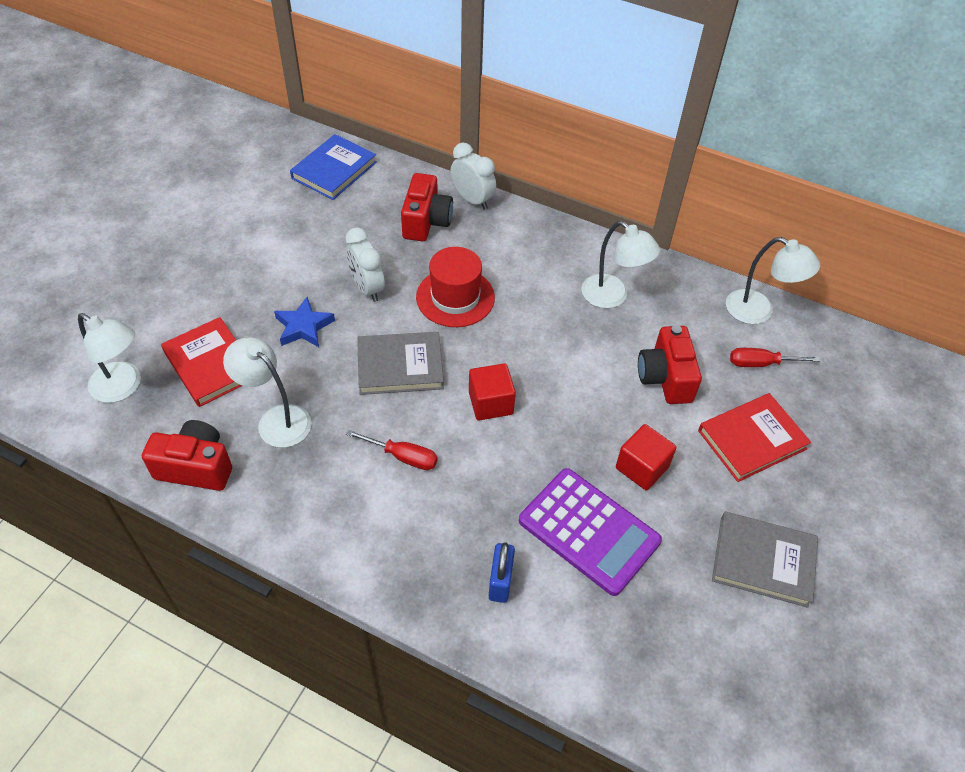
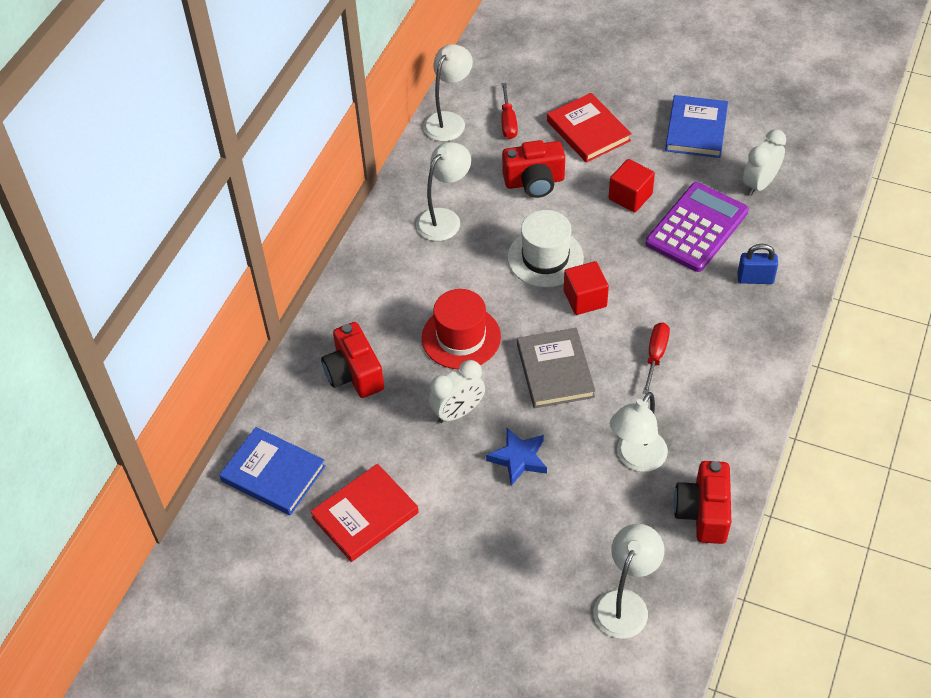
camera: 90 degrees left, 0 degrees up
red book [161,317,242,407] -> red book moved to [310,464,419,562]
red camera [401,173,453,241] -> red camera turned 120 degrees counterclockwise [321,322,384,398]
white clock [451,142,496,210] -> white clock moved to [743,129,786,196]
grey book [712,512,818,608] -> blue book [665,95,728,158]
none -> white hat [507,210,584,287]

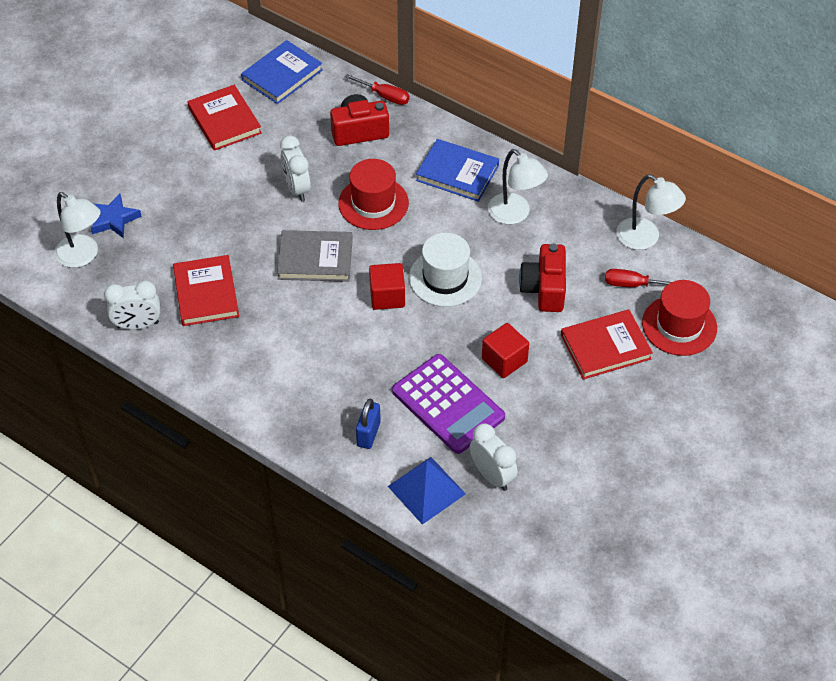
camera: 100 degrees right, 0 degrees up
blue star [486,427,547,486] -> blue star moved to [91,194,142,238]
white lamp [610,392,668,472] -> red book [173,255,239,326]
red screwdriver [643,322,670,394] -> red screwdriver moved to [345,74,410,105]
blue book [665,95,728,158] -> blue book moved to [416,139,499,202]
red camera [674,461,731,544] -> white clock [104,281,160,330]
none -> blue pyramid [388,457,466,525]
none -> red hat [642,280,717,356]

